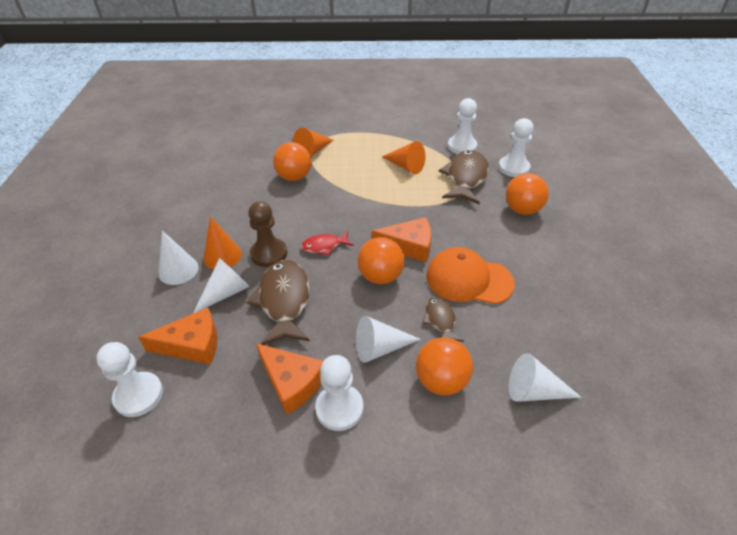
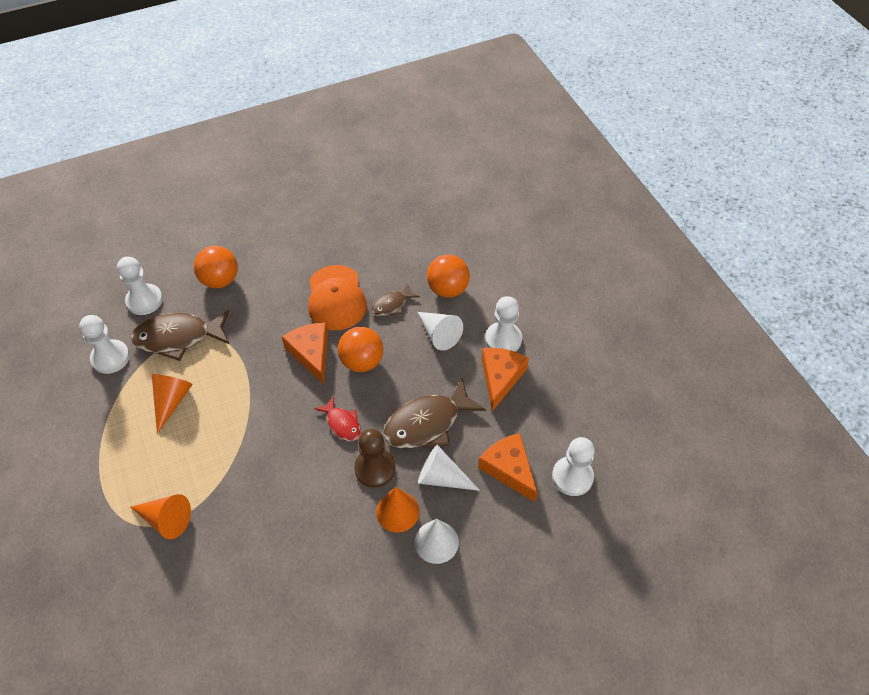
camera: 115 degrees left, 10 degrees up
orange ball [273,142,311,181] -> none
white cone [509,353,582,402] -> none

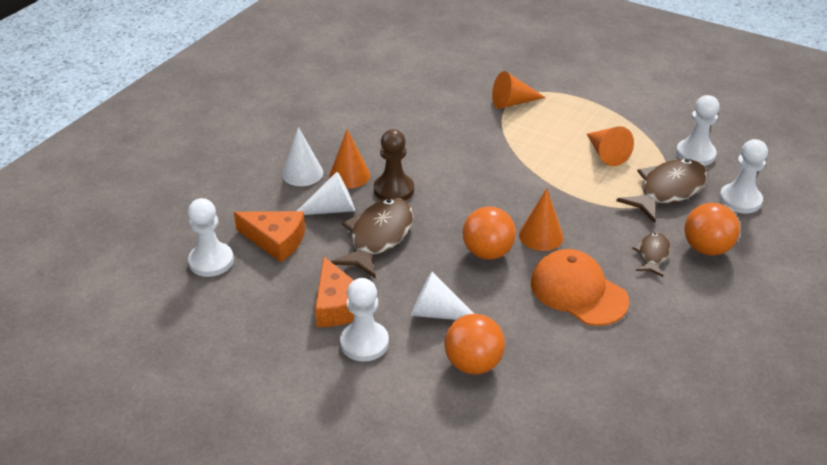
camera: 145 degrees right, 15 degrees down
orange cheese [282,322,328,384] -> orange cone [519,188,564,251]
red fish [315,396,361,441] -> none
brown fish [371,283,420,316] -> brown fish moved to [632,232,671,277]

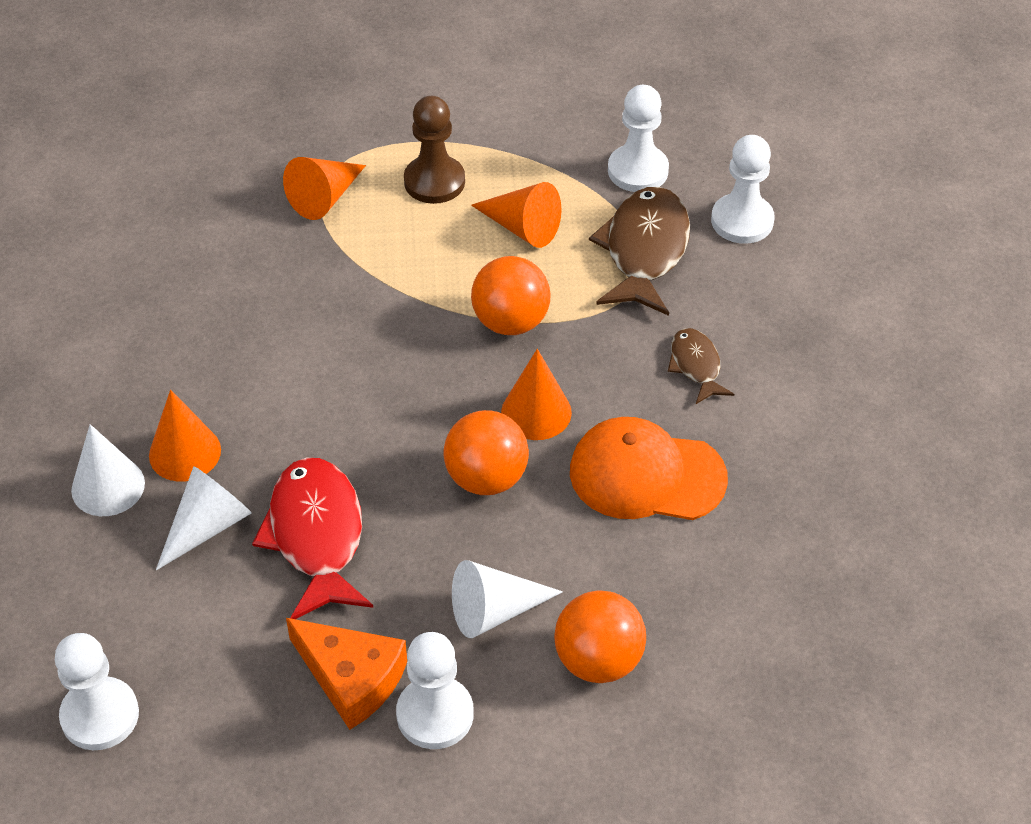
camera: 35 degrees left, 10 degrees up
orange cheese [233,211,305,262] -> none
brown fish [331,198,414,279] -> red fish [252,458,373,619]
brown pawn [374,129,414,201] -> brown pawn moved to [404,96,465,204]
orange ball [684,203,740,256] -> orange ball moved to [471,256,551,335]

